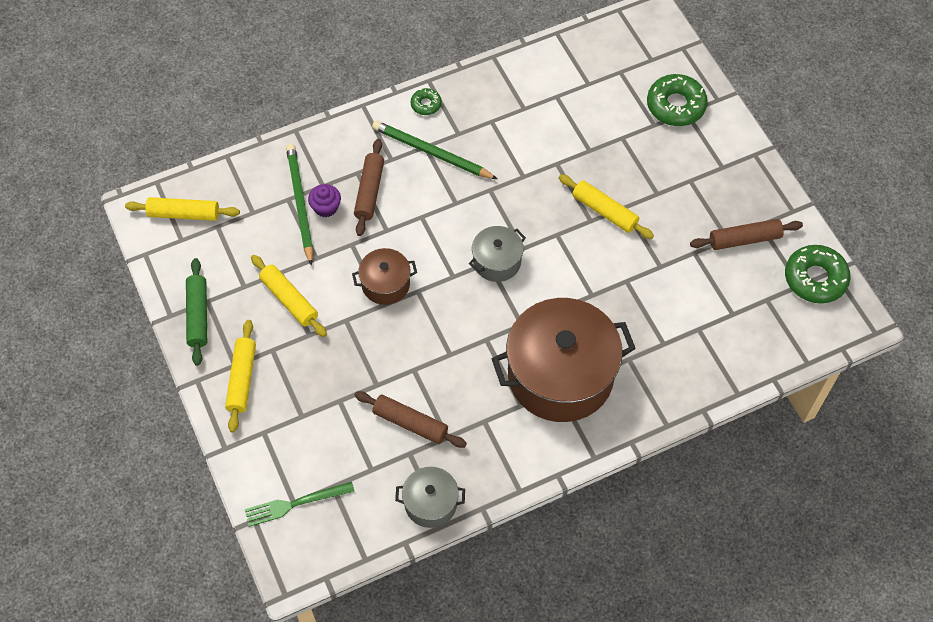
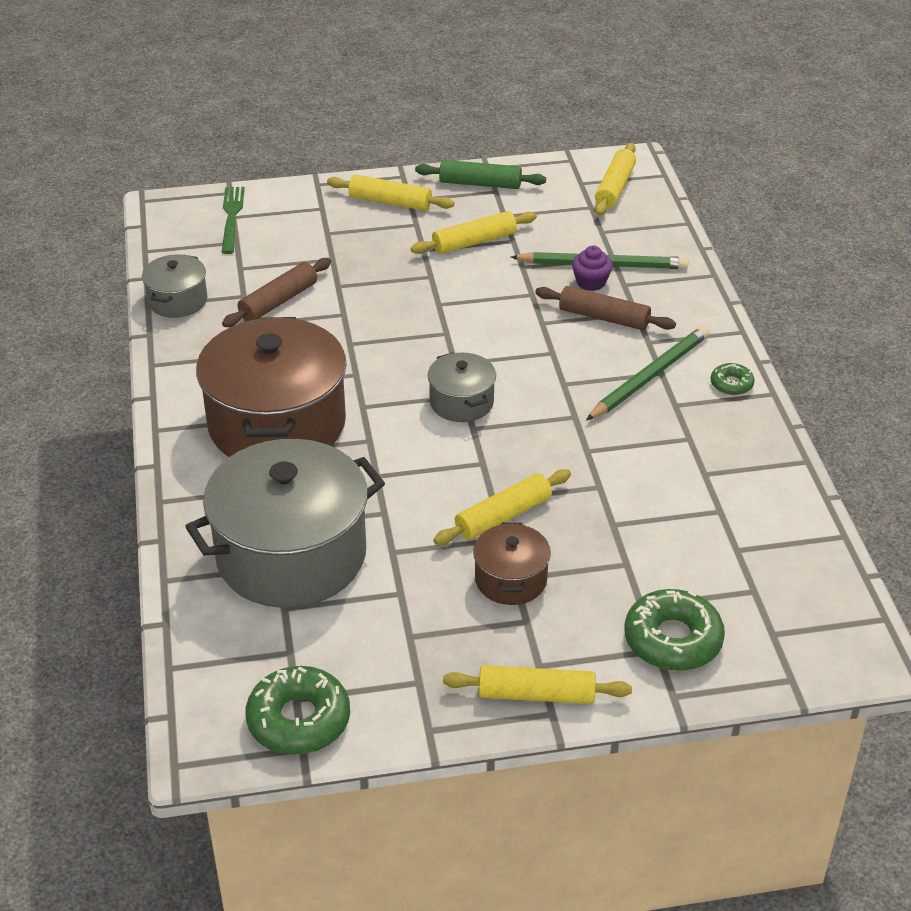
camera: 105 degrees right, 20 degrees down
brown pot [352,248,417,305] -> brown pot moved to [473,522,551,605]
brown rolling pin [690,219,803,250] -> none
none -> grey pot [185,439,385,608]
none -> yellow rolling pin [443,665,632,704]

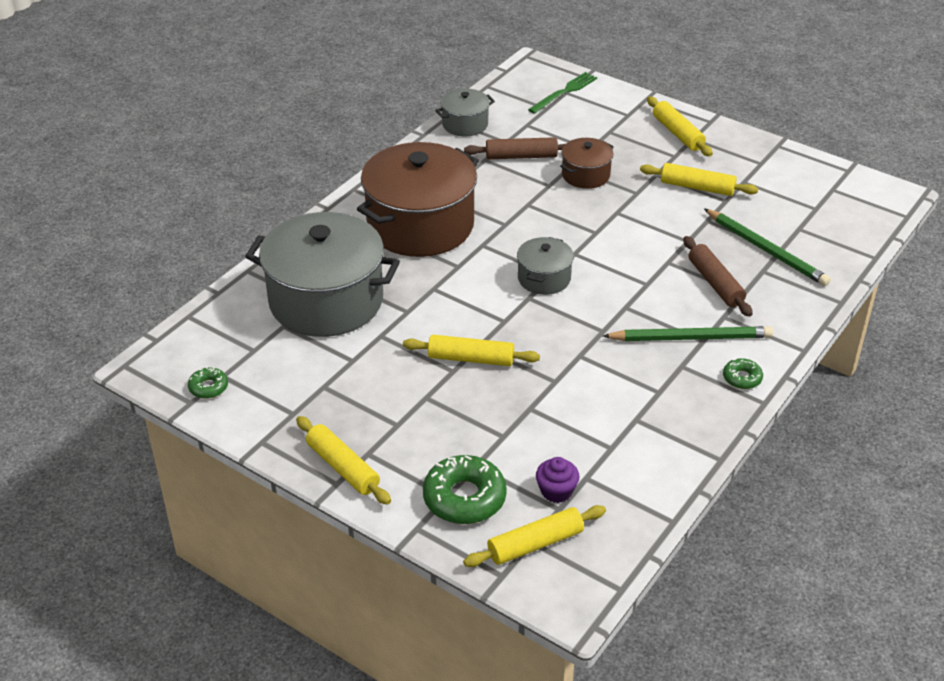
camera: 45 degrees right, 0 degrees up
green donut [246,666,350,755] -> green donut [188,367,228,399], size x0.52
green rolling pin [415,160,546,189] -> none
brown pot [473,522,551,605] -> brown pot moved to [560,138,614,189]
purple cupcake [572,246,613,291] -> purple cupcake moved to [536,457,579,503]
yellow rolling pin [595,143,636,216] -> yellow rolling pin moved to [463,505,606,567]

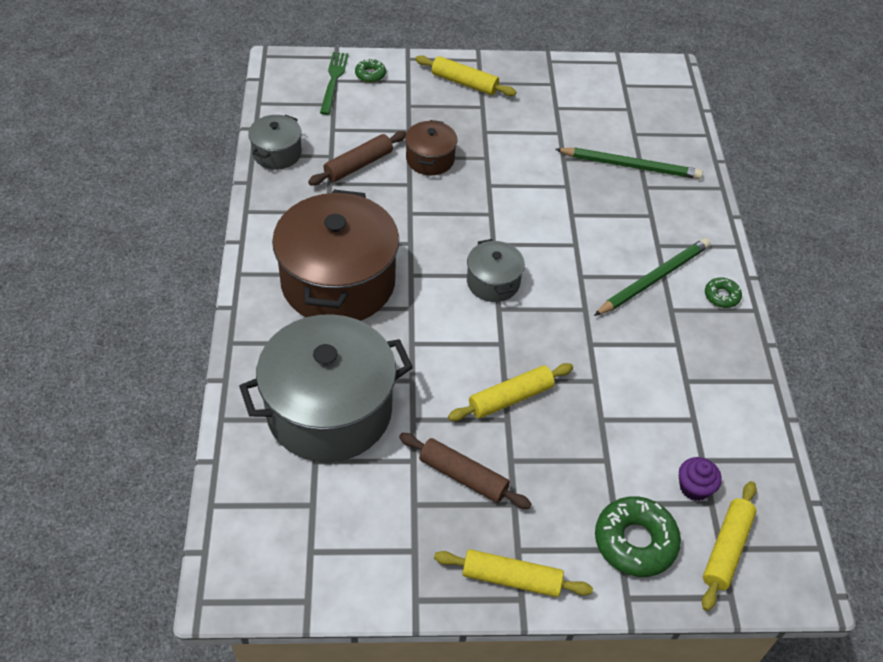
camera: 40 degrees left, 10 degrees up
green donut [188,367,228,399] -> green donut moved to [355,59,386,83]
yellow rolling pin [640,163,758,196] -> none
brown rolling pin [683,236,753,317] -> brown rolling pin moved to [399,433,532,509]

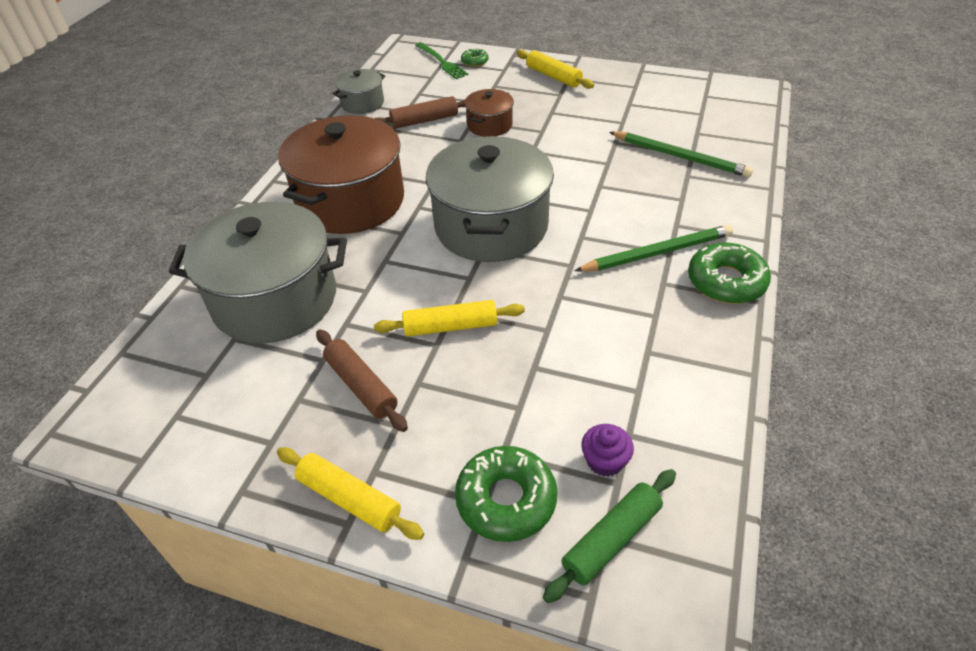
camera: 25 degrees right, 5 degrees down
green fork [320,52,349,115] -> green fork turned 120 degrees clockwise [415,42,469,79]
grey pot [467,239,525,302] -> grey pot [426,136,554,262], size x2.11
yellow rolling pin [702,481,757,611] -> green rolling pin [543,469,676,603]
green donut [705,278,742,308] -> green donut [688,242,771,304], size x1.93

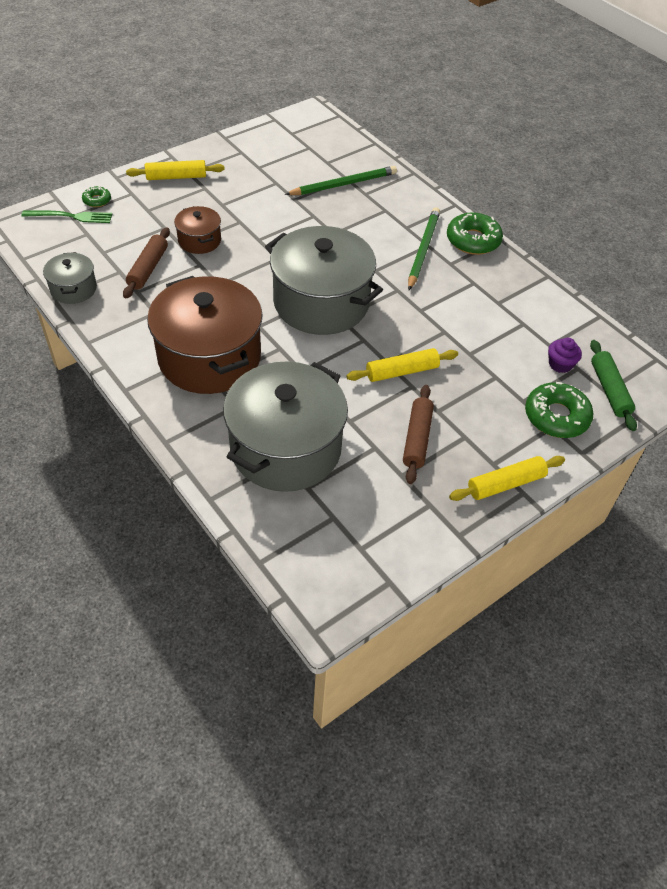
camera: 60 degrees left, 5 degrees up
brown rolling pin [316,330,408,432] -> brown rolling pin turned 75 degrees counterclockwise [403,385,434,484]
yellow rolling pin [374,300,525,337] -> yellow rolling pin turned 45 degrees clockwise [346,348,458,382]

